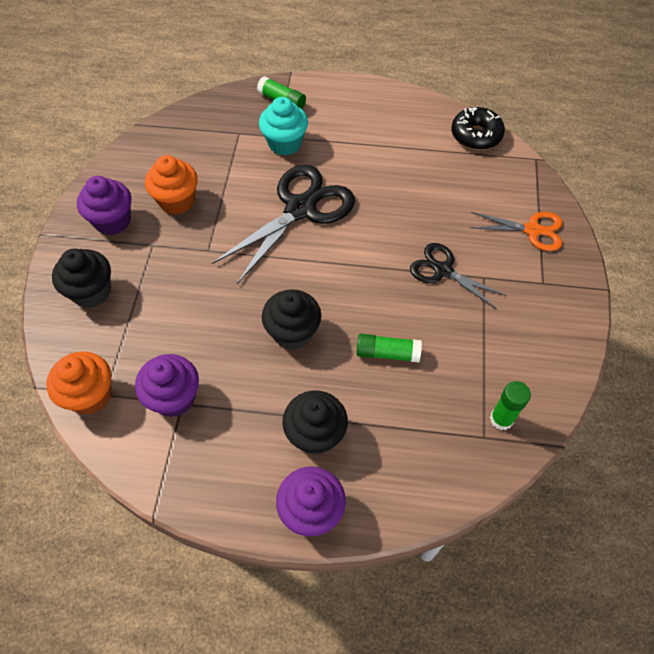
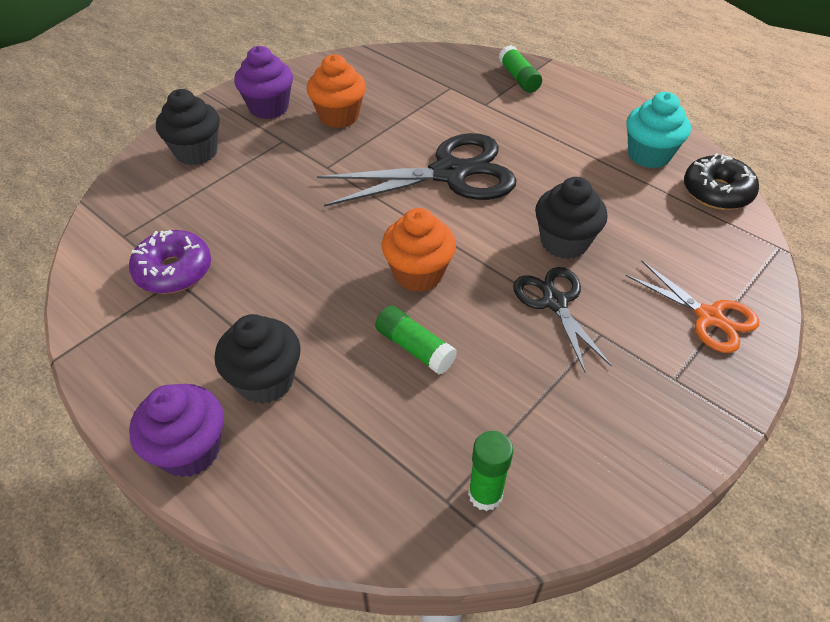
camera: 35 degrees right, 10 degrees down
orange cupcake [46,352,111,415] -> orange cupcake moved to [382,208,456,292]
purple cupcake [135,354,199,417] -> purple donut [129,230,211,294]
turquoise cupcake [259,97,308,155] -> turquoise cupcake moved to [626,92,691,168]
black cupcake [262,289,321,350] -> black cupcake moved to [535,177,607,259]

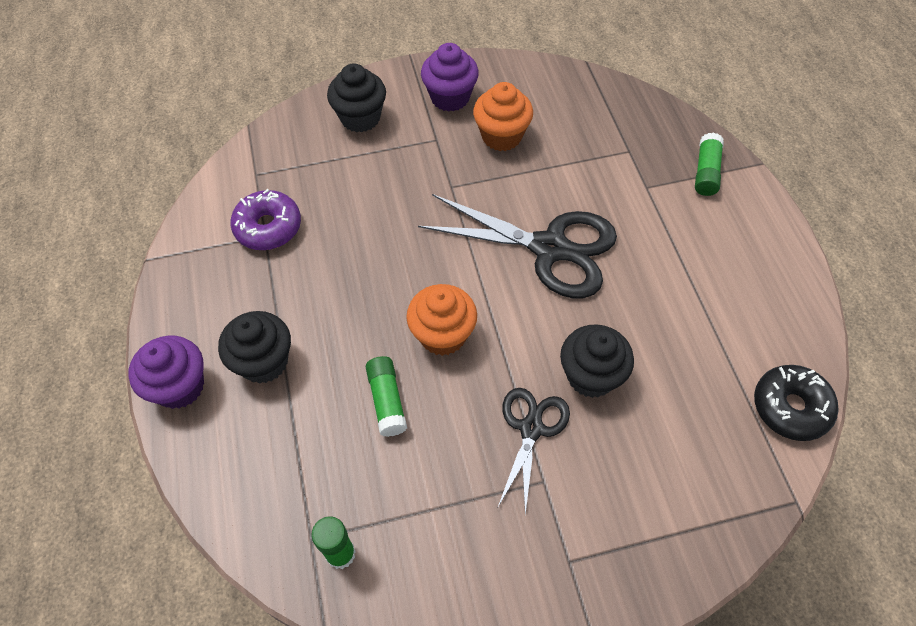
camera: 35 degrees right, 10 degrees up
turquoise cupcake [626,92,691,168] -> none
orange scissors [626,261,759,353] -> none

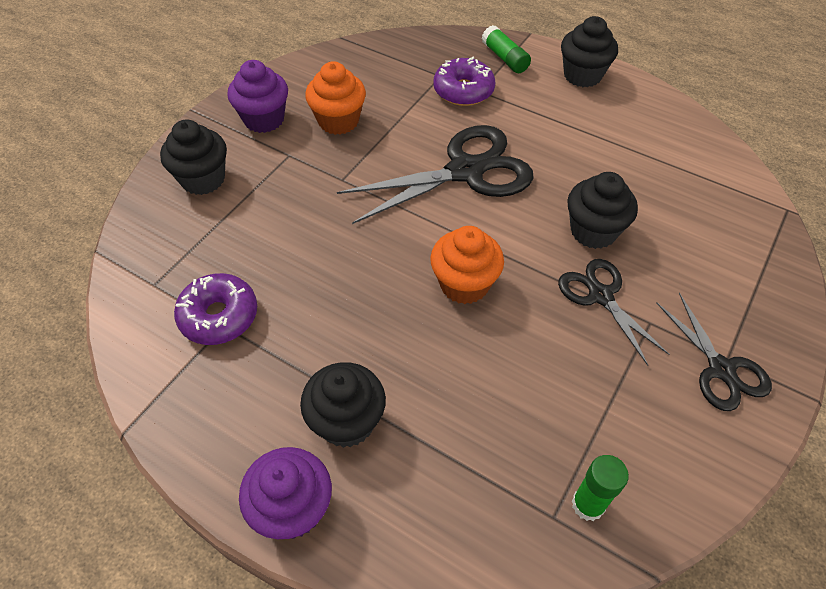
camera: 45 degrees left, 5 degrees down
green glue stick [366,356,407,437] -> none
black donut [754,365,838,441] -> none
none -> purple donut [433,56,495,106]
none -> black cupcake [561,16,618,87]
none -> black scissors [657,293,772,411]

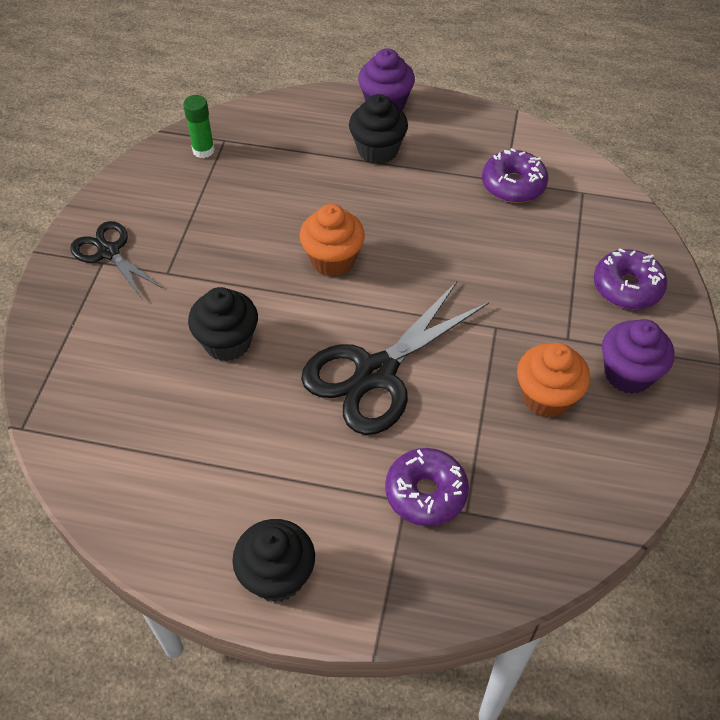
camera: 160 degrees right, 0 degrees up
black cupcake [160,119,227,195] -> purple donut [594,248,667,309]
green glue stick [482,25,531,73] -> none
black scissors [558,259,670,366] -> none

